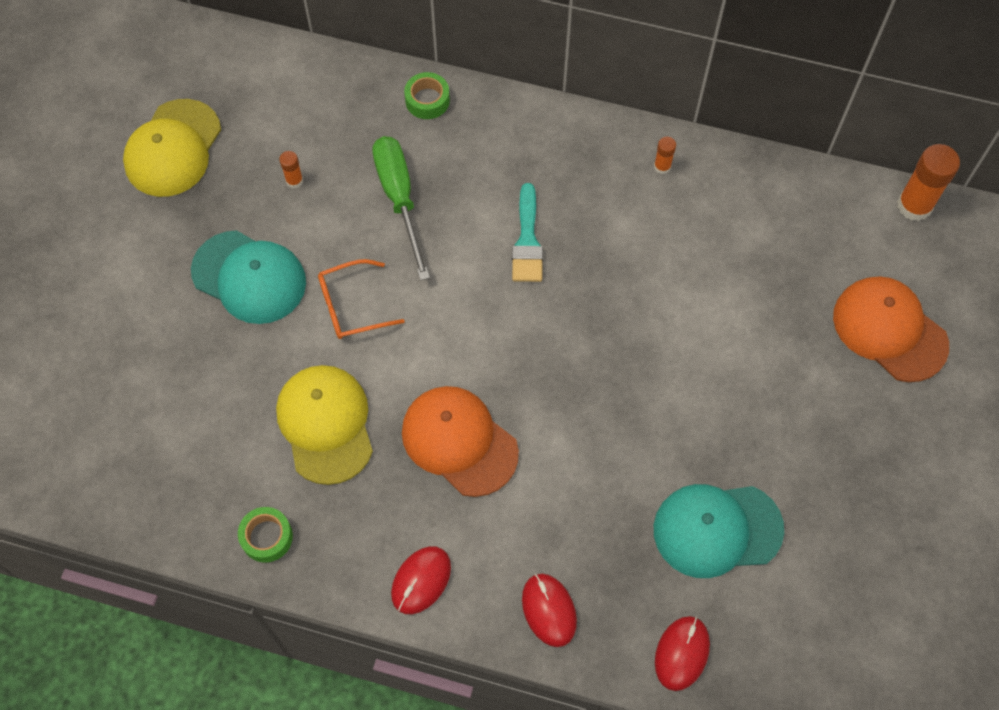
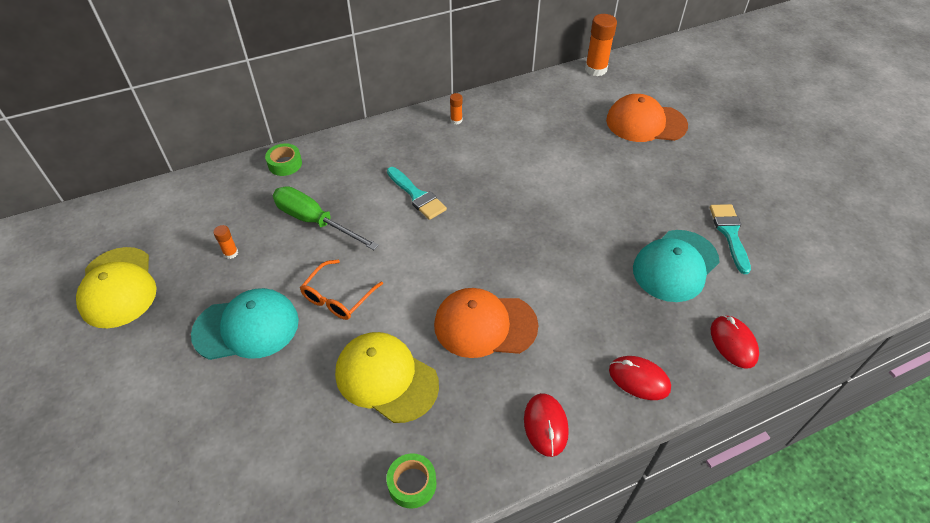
camera: 40 degrees left, 15 degrees down
none -> turquoise brush [710,204,751,274]

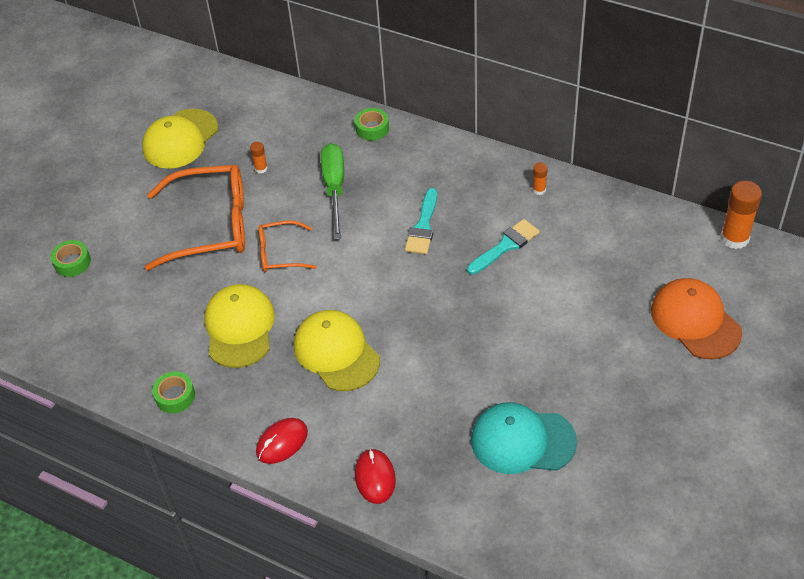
camera: 55 degrees right, 0 degrees up
turquoise cap [191,288,299,360] -> orange glasses [145,165,245,271]
orange cap [434,288,538,358] -> yellow cap [294,310,380,391]
turquoise brush [710,204,751,274] -> turquoise brush moved to [467,219,540,275]
red mouse [711,315,759,369] -> none
none -> green tape [51,240,91,277]

